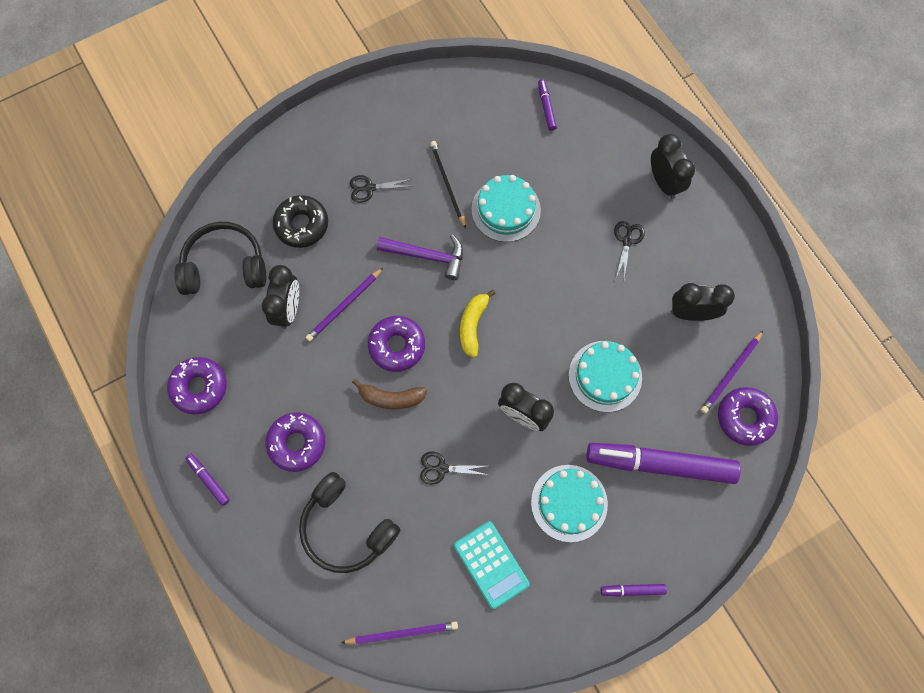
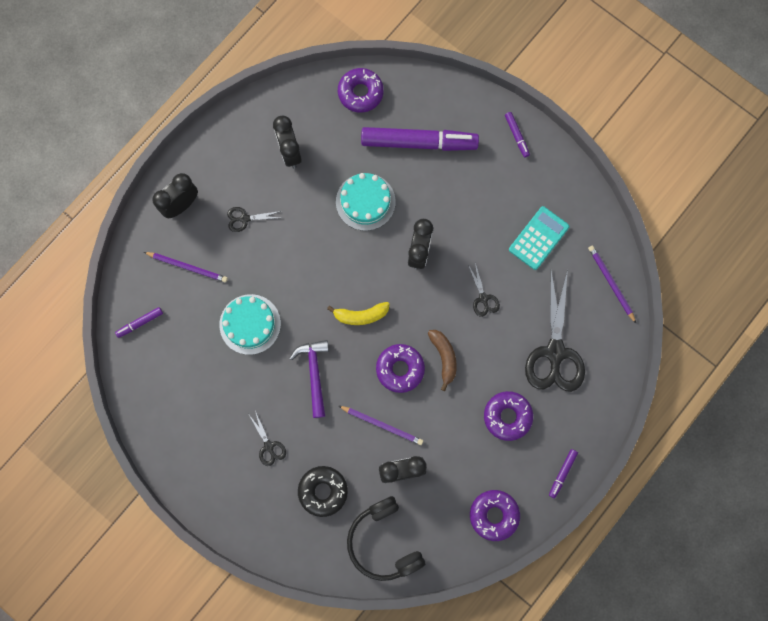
camera: 110 degrees left, 5 degrees up
black headphones [299,472,400,573] -> black scissors [525,269,585,392]
black pencil [430,141,466,229] -> none
turquoise cake [531,465,608,542] -> none
purple marker [586,443,741,484] -> purple marker turned 75 degrees counterclockwise [361,127,479,151]
purple pencil [701,331,763,414] -> purple pencil moved to [144,252,228,282]

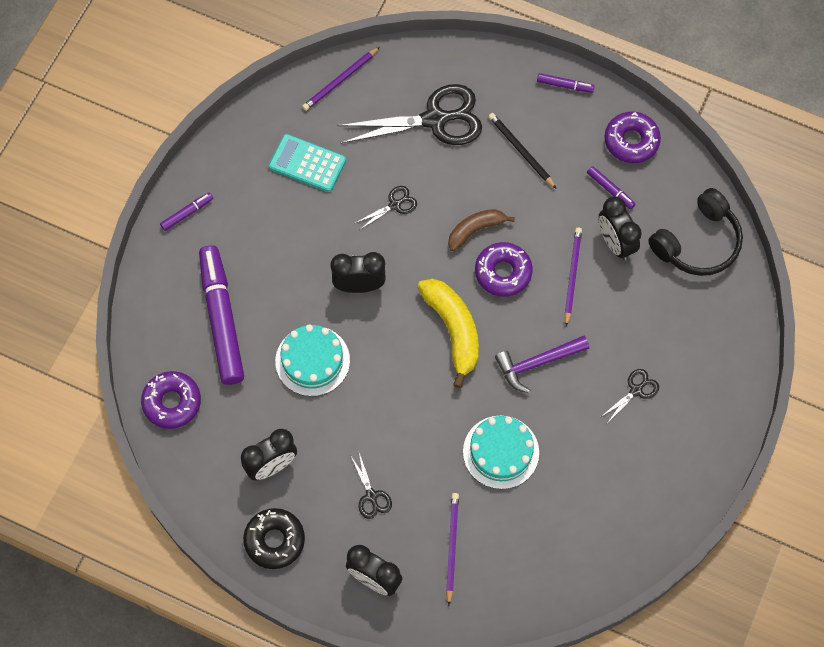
camera: 105 degrees left, 10 degrees down
purple marker [115,307,163,338] -> purple marker moved to [587,166,635,209]
black donut [298,466,348,517] -> black donut moved to [243,508,305,569]
yellow banana [327,302,390,325] -> yellow banana [417,279,479,388], size x1.58
purple donut [484,391,533,441] -> black pencil [488,113,557,189]

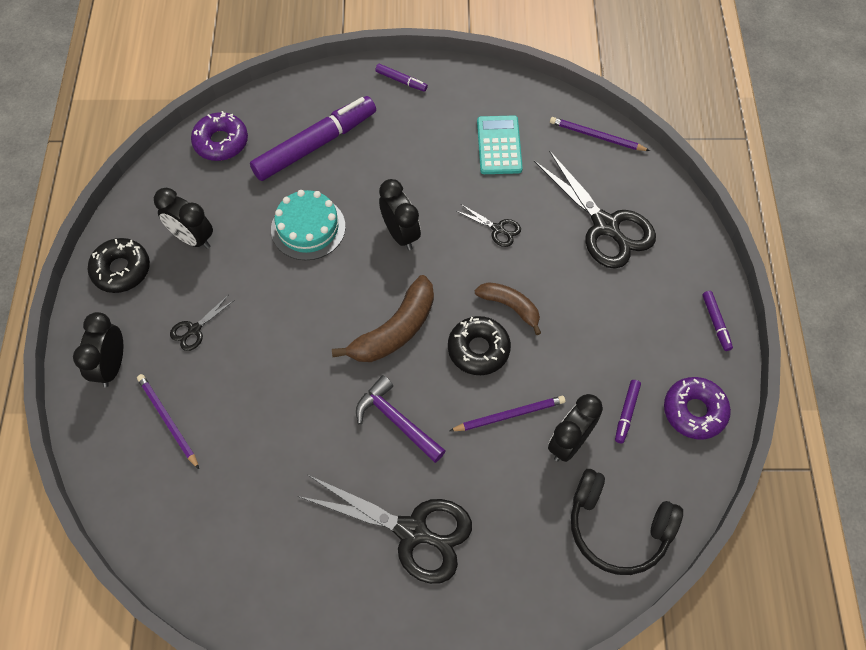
camera: 65 degrees right, 5 degrees down
yellow banana [417,279,479,388] -> brown banana [332,275,434,362]
purple pencil [446,493,459,606] -> purple pencil turned 105 degrees counterclockwise [137,374,199,469]
turquoise cake [463,416,539,489] -> none
purple donut [475,242,533,297] -> black donut [448,316,511,375]
black pencil [488,113,557,189] -> none
black scissors [601,369,659,422] -> black scissors [298,475,472,584], size x2.21

